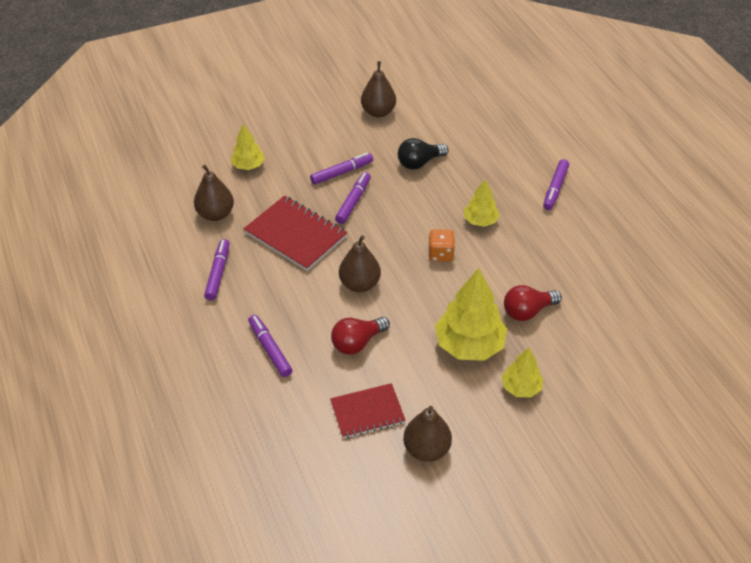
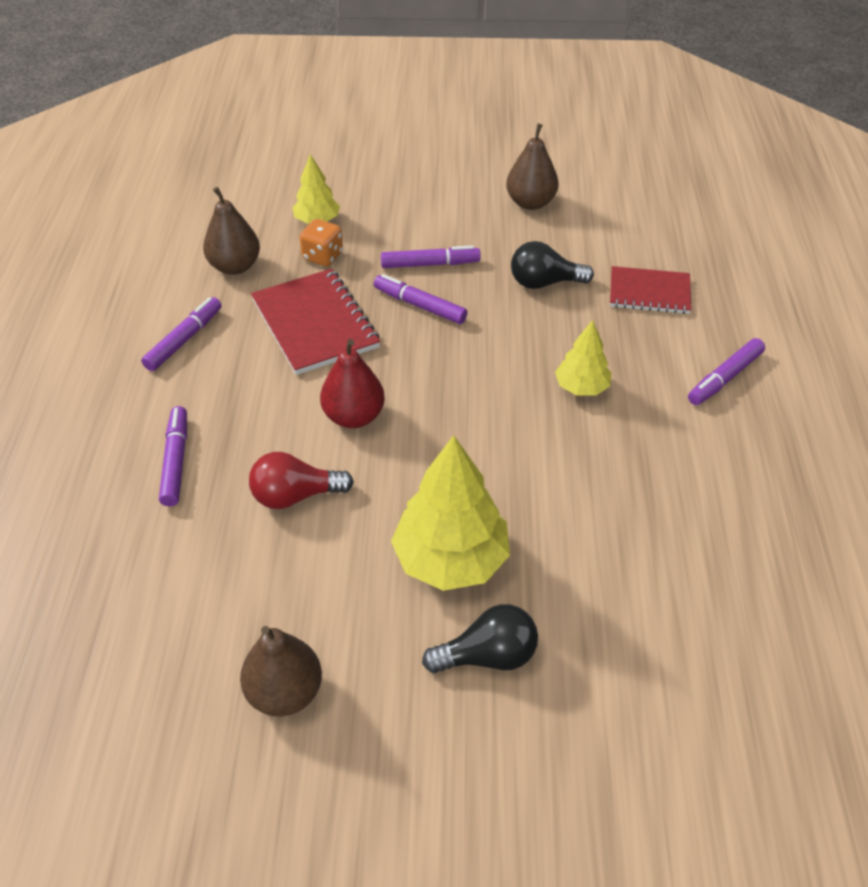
camera: 25 degrees right, 0 degrees up
red notebook [330,383,406,438] -> red notebook moved to [610,266,691,314]
purple marker [335,172,371,224] -> purple marker turned 105 degrees counterclockwise [374,274,468,324]
brown pear [339,235,381,292] -> red pear [320,339,385,428]
orange dice [428,229,455,262] -> orange dice moved to [300,219,343,266]
yellow tree [501,348,543,397] -> black light bulb [422,604,538,673]
red light bulb [504,285,562,321] -> none

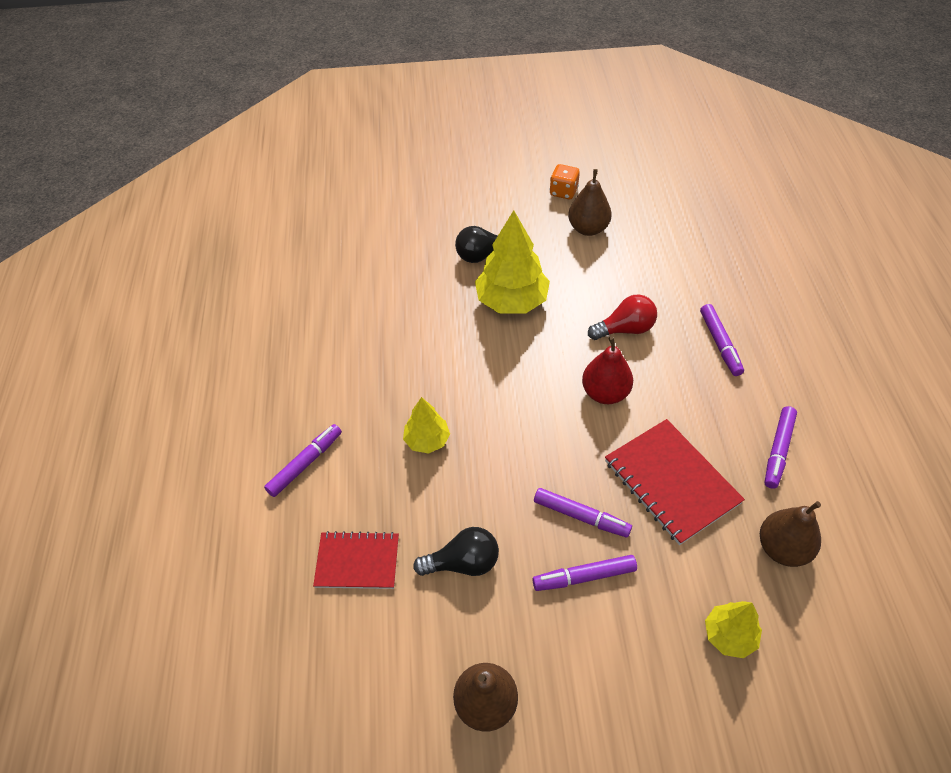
camera: 175 degrees right, 5 degrees up
orange dice [300,219,343,266] -> orange dice moved to [549,164,580,199]

